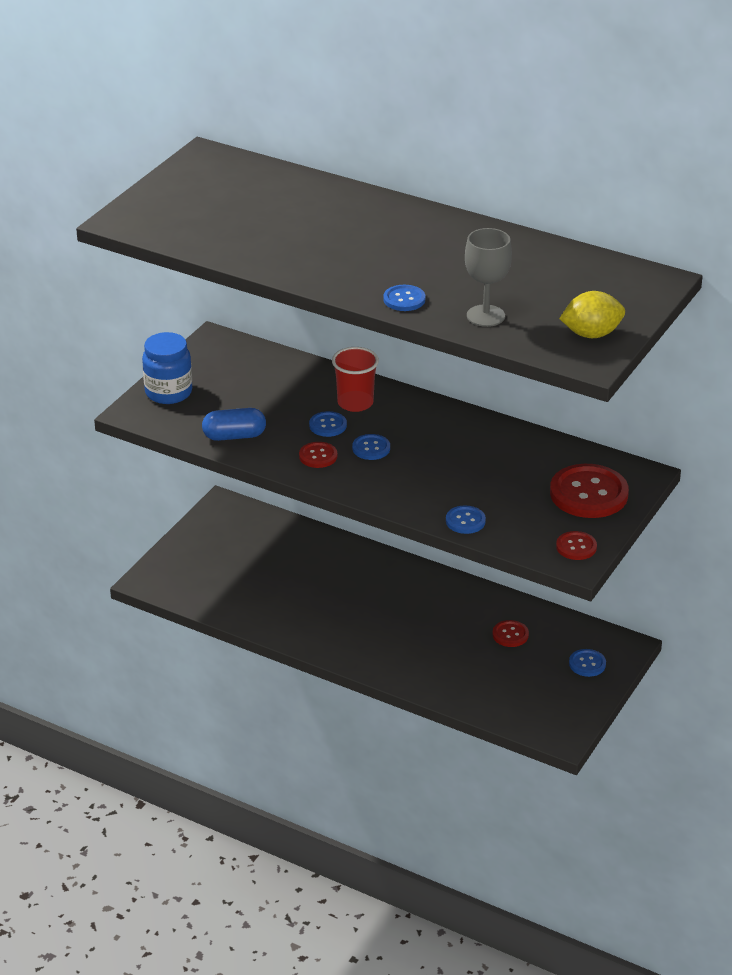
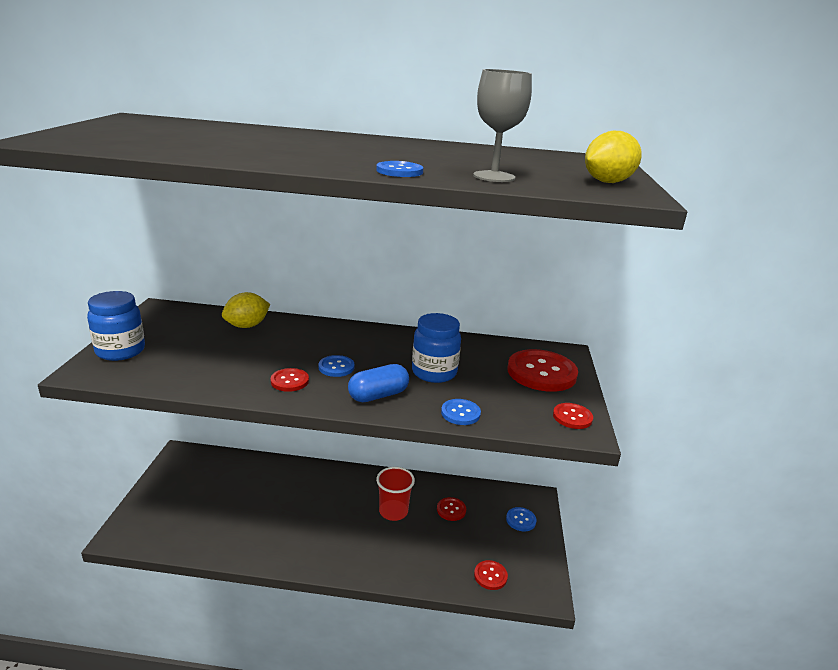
camera: 25 degrees left, 10 degrees down
blue capsule [202,408,266,441] -> blue capsule moved to [348,364,409,402]
blue button [309,411,347,437] -> none
red cup [332,347,379,412] -> red cup moved to [376,467,415,521]
none -> yellow lemon [222,292,270,328]
none -> blue jar [412,313,461,383]
none -> red button [474,560,508,590]

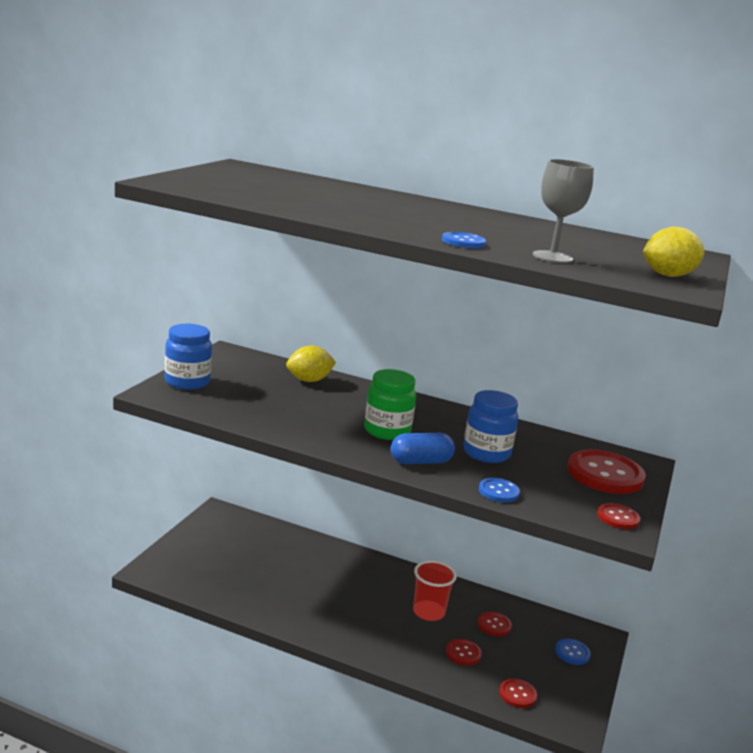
camera: 15 degrees right, 5 degrees down
red button [271,368,309,392] -> red button moved to [446,639,482,666]
blue button [319,355,355,377] -> green jar [364,369,416,440]

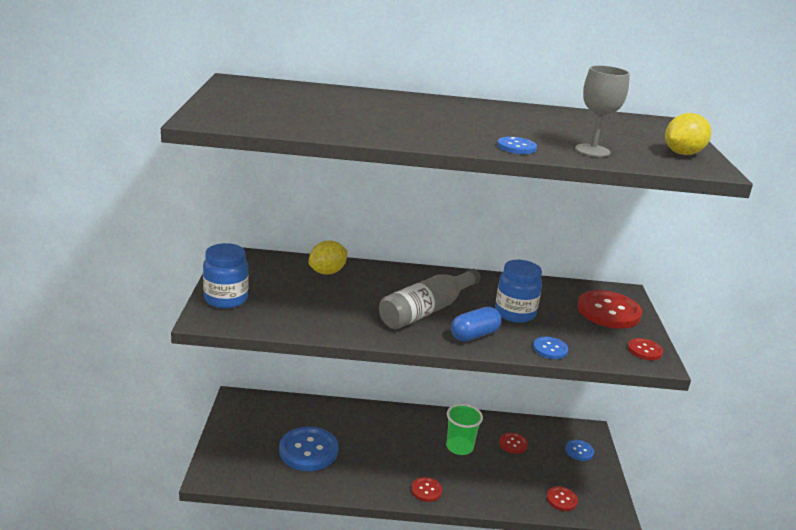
camera: 20 degrees left, 5 degrees up
green jar [364,369,416,440] -> grey bottle [379,269,481,329]
red cup [413,561,457,621] -> green cup [446,404,483,455]
red button [446,639,482,666] -> red button moved to [411,477,442,502]
none -> blue button [279,426,338,471]

